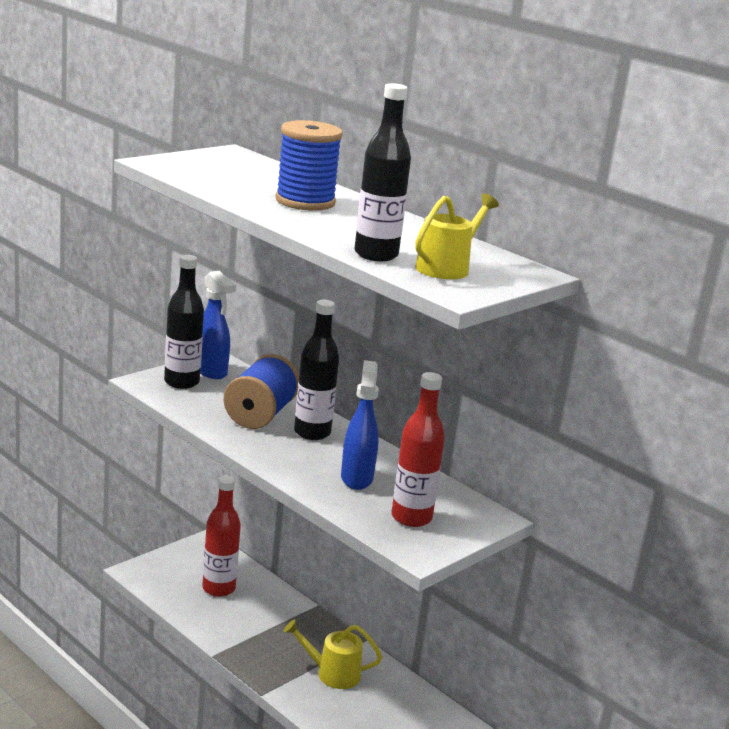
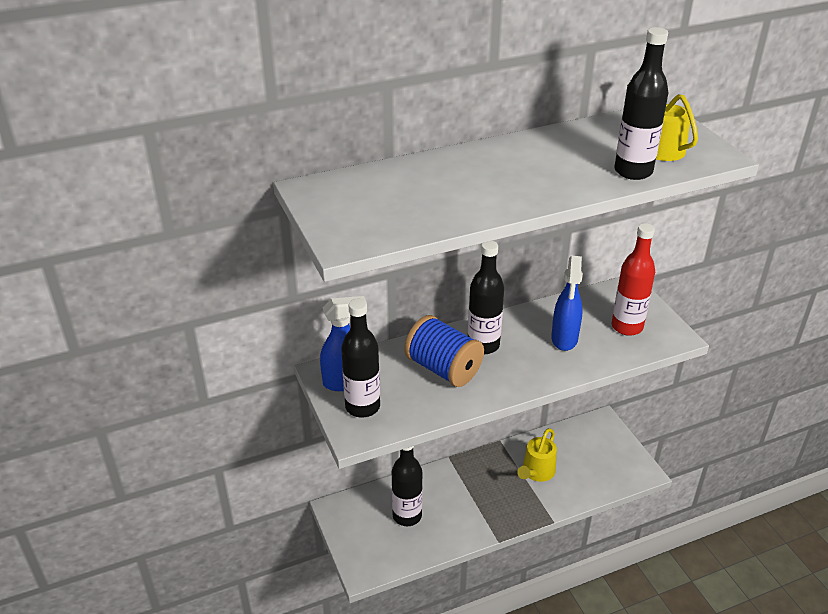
camera: 65 degrees left, 15 degrees up
red bottle [202,476,241,597] -> black bottle [392,446,423,526]
blue spool [275,120,343,211] -> none
blue spray bottle [341,360,379,490] -> blue spray bottle turned 105 degrees counterclockwise [551,256,583,351]

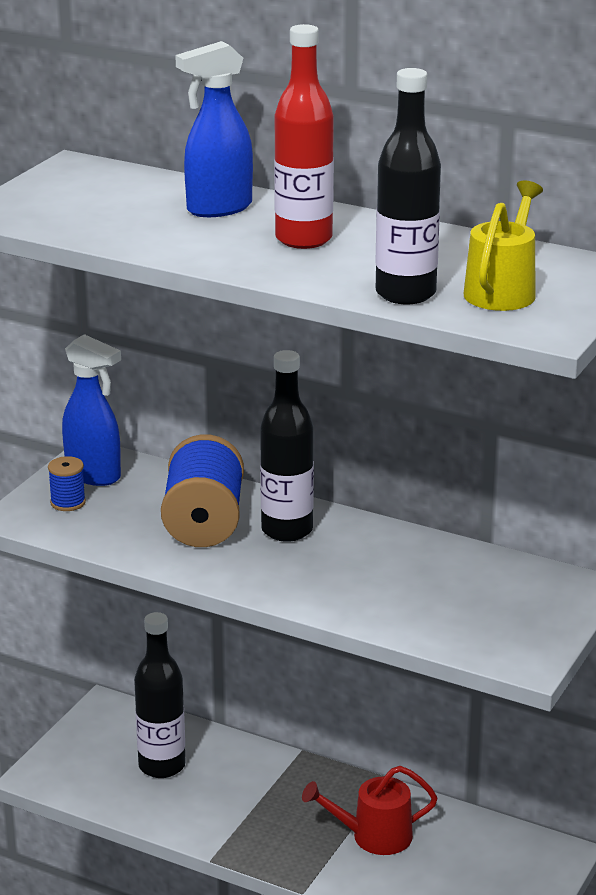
camera: 50 degrees right, 10 degrees down
black bottle [341,299,380,418] -> blue spool [48,456,86,511]
yellow watering can [517,428,557,482] -> red watering can [302,766,438,855]
blue spray bottle [551,256,583,351] -> blue spray bottle moved to [175,41,253,217]
red bottle [612,223,655,336] -> red bottle moved to [274,24,334,249]

